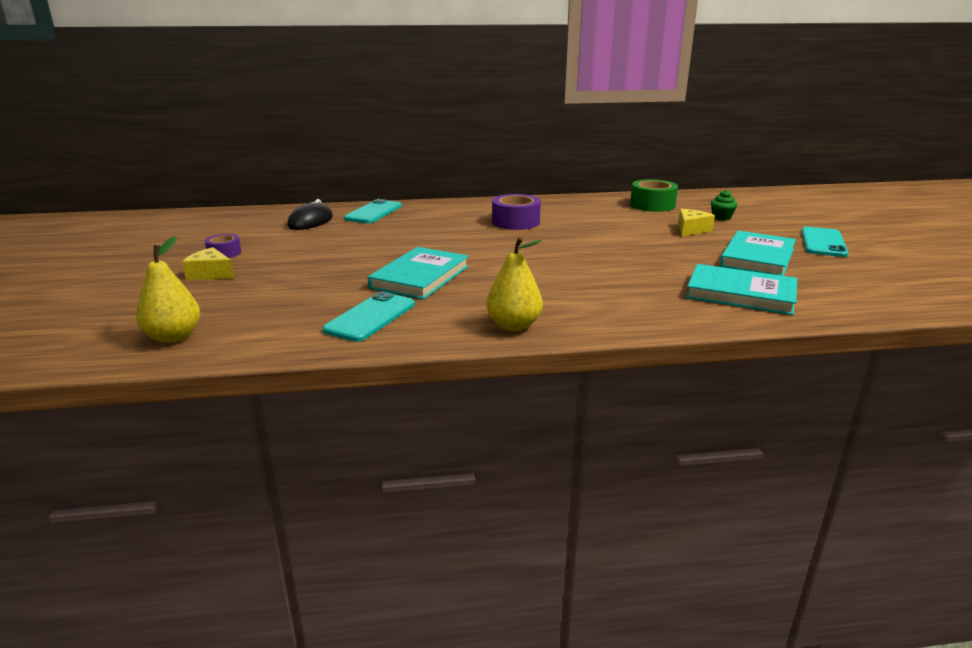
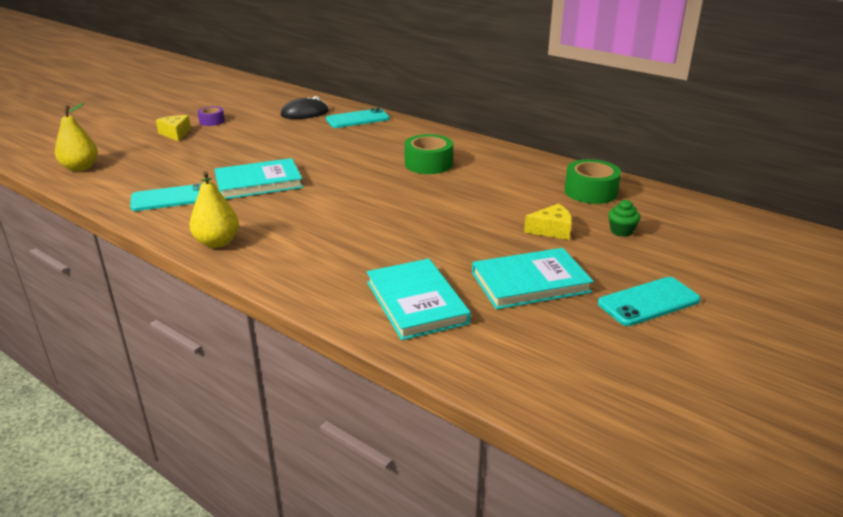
camera: 45 degrees right, 5 degrees up
purple tape [492,194,541,230] -> green tape [404,134,453,174]

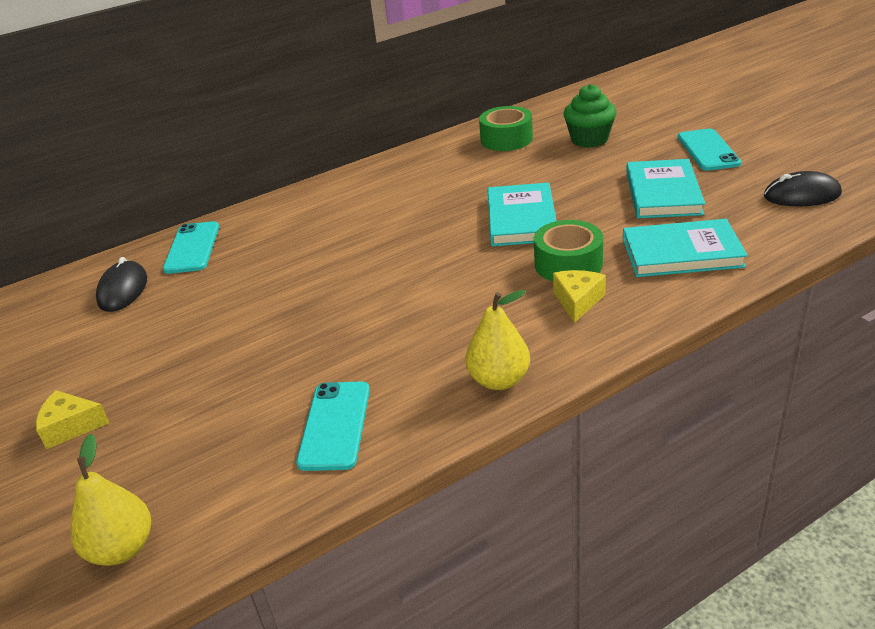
camera: 65 degrees left, 5 degrees up
purple tape [198,106,225,126] -> none
turquoise book [215,158,303,199] -> turquoise book moved to [487,182,556,246]
green tape [404,134,453,174] -> green tape moved to [534,220,603,281]
yellow cheese [524,204,572,240] -> yellow cheese moved to [553,270,606,323]
green cupcake [608,200,641,237] -> green cupcake [564,84,617,148], size x1.78
none -> black mouse [764,171,842,206]

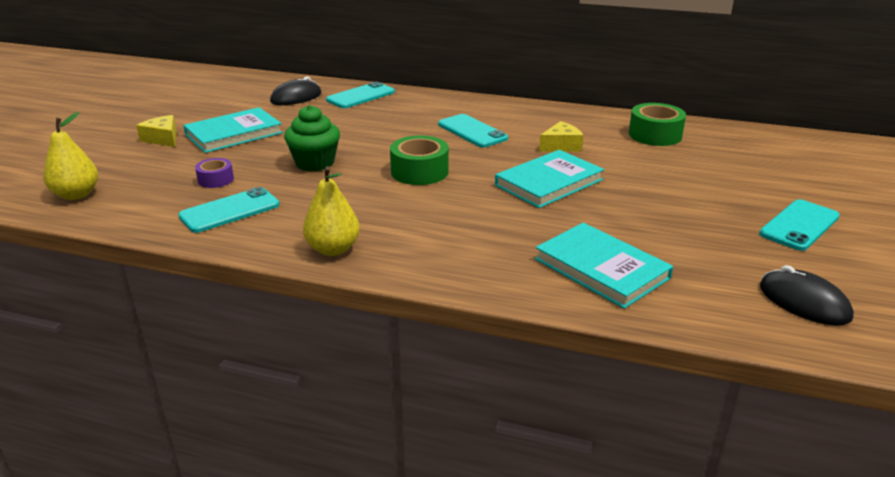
camera: 45 degrees right, 5 degrees down
green tape [534,220,603,281] -> green tape moved to [390,136,449,185]
yellow cheese [553,270,606,323] -> yellow cheese moved to [539,121,583,152]
green cupcake [564,84,617,148] -> green cupcake moved to [284,105,340,171]
turquoise book [626,159,705,218] -> turquoise book moved to [183,107,283,153]
none -> purple tape [195,158,234,188]
none -> turquoise phone [438,114,508,147]

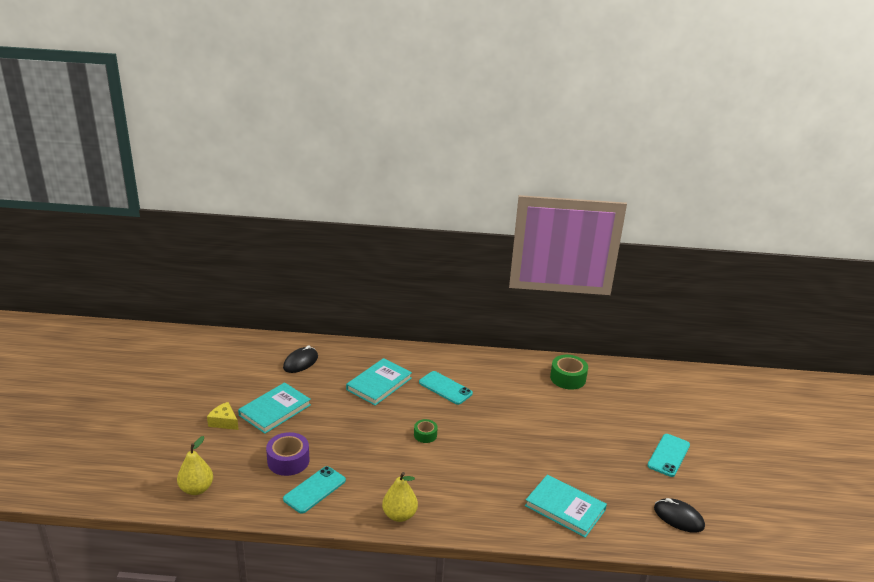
camera: 15 degrees left, 0 degrees up
purple tape [195,158,234,188] -> purple tape [266,432,309,476], size x1.70
green cupcake [284,105,340,171] -> none
turquoise phone [326,82,395,108] -> none
green tape [390,136,449,185] -> green tape [414,419,438,443], size x0.59
turquoise book [495,150,604,208] -> turquoise book moved to [346,358,412,406]
yellow cheese [539,121,583,152] -> none

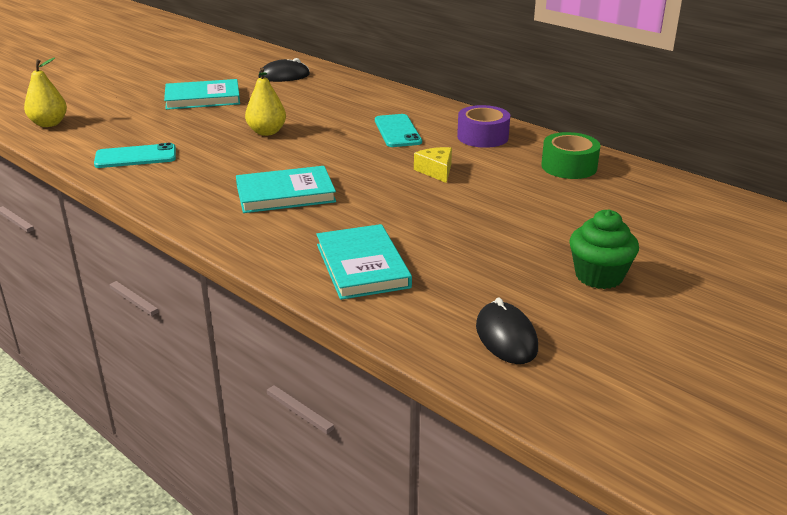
camera: 40 degrees right, 0 degrees up
yellow cheese [207,402,239,430] -> yellow cheese moved to [414,147,452,183]
purple tape [266,432,309,476] -> purple tape moved to [457,105,510,148]
turquoise book [346,358,412,406] -> turquoise book moved to [236,166,336,213]
yellow pear [382,472,418,522] -> yellow pear moved to [245,68,286,136]
green tape [414,419,438,443] -> none
turquoise phone [647,434,690,477] -> green cupcake [569,209,639,289]

